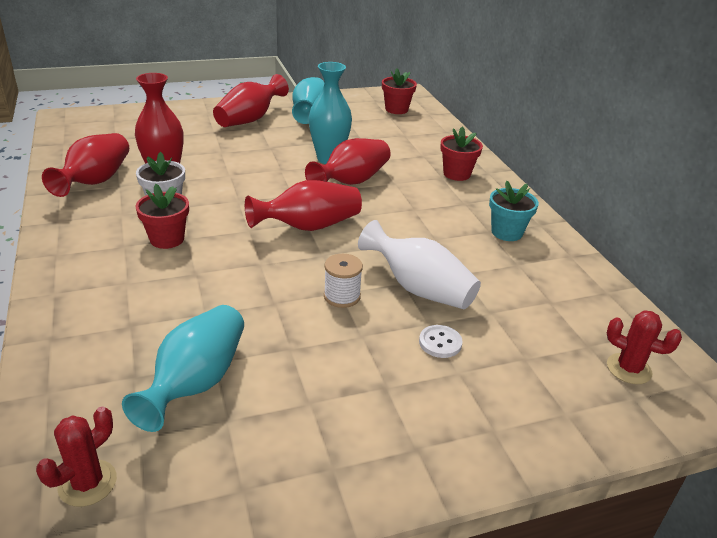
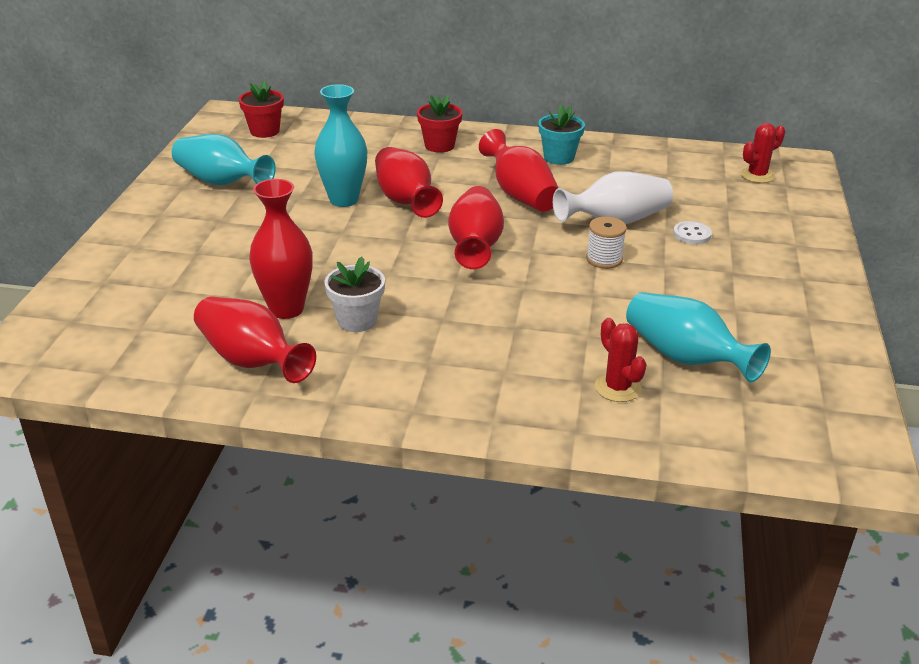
camera: 60 degrees left, 0 degrees up
red cactus [36,406,117,507] -> red cactus moved to [595,318,646,402]
red flower pot [135,184,189,249] -> none
red vase [213,74,289,127] -> red vase moved to [479,129,558,212]

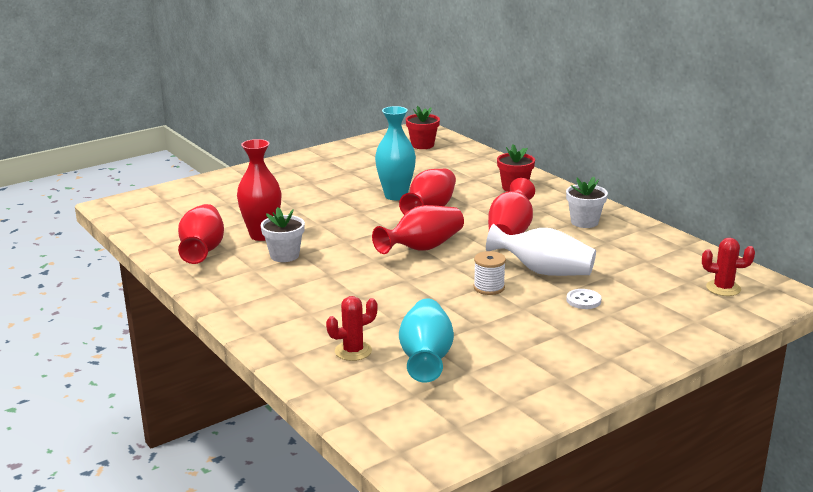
camera: 45 degrees right, 10 degrees down
turquoise vase [172,134,276,185] -> none
turquoise flower pot [539,104,585,165] -> white flower pot [566,177,608,228]
red cactus [595,318,646,402] -> red cactus turned 45 degrees clockwise [326,296,378,361]

